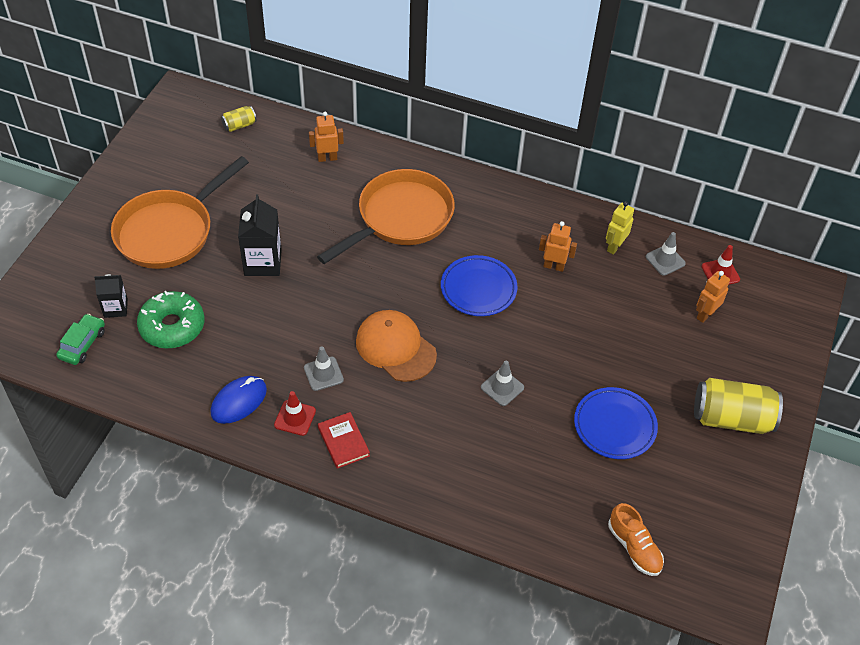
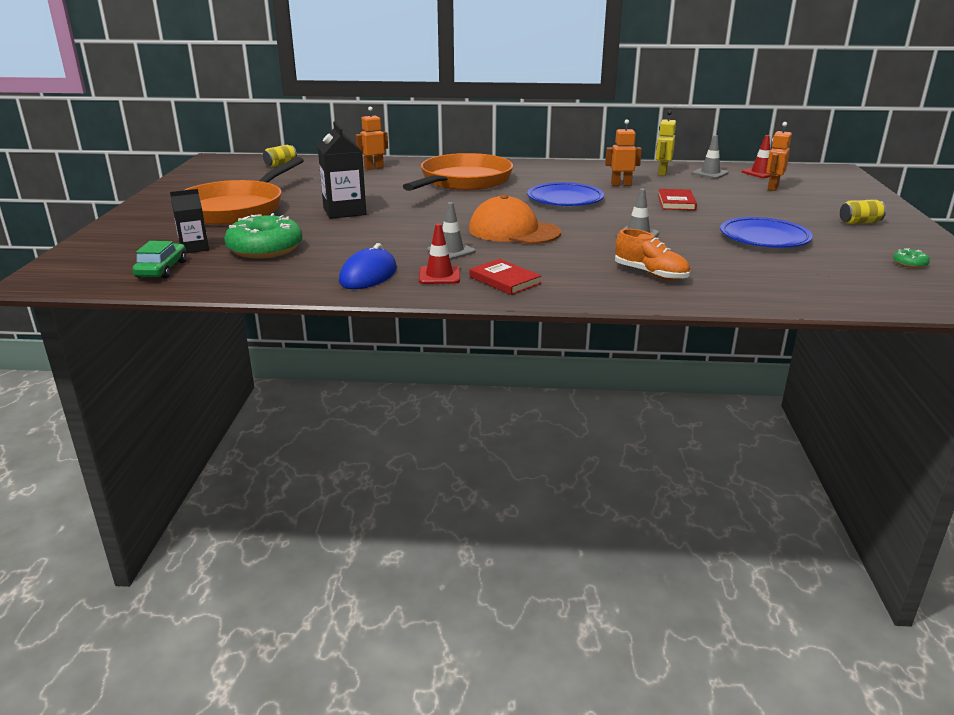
camera: 15 degrees left, 25 degrees down
orange shoe [608,503,664,576] -> orange shoe moved to [615,229,690,280]
yellow can [694,378,783,434] -> yellow can [840,199,886,224], size x0.48
none -> red book [658,189,697,210]
none -> green donut [893,248,930,268]

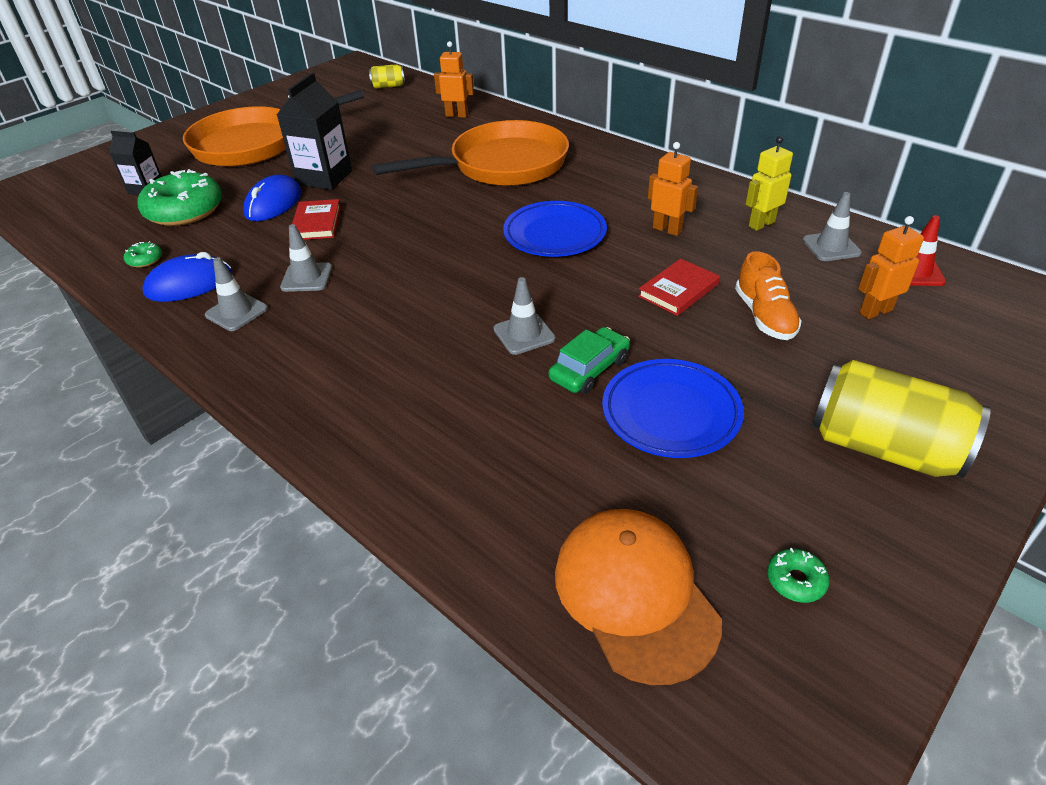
camera: 40 degrees right, 15 degrees up
green car [132,241,186,279] -> green car moved to [549,327,630,394]
red traffic cone [419,224,460,284] -> grey traffic cone [205,257,268,331]
orange cap [469,195,561,244] -> orange cap moved to [555,509,722,685]
red book [470,259,541,295] -> red book moved to [292,199,341,240]
orange shoe [615,229,690,280] -> orange shoe moved to [735,251,802,340]
yellow can [840,199,886,224] -> yellow can [812,360,991,478], size x2.08
none -> green donut [124,241,162,268]
none -> blue mouse [243,175,302,221]

